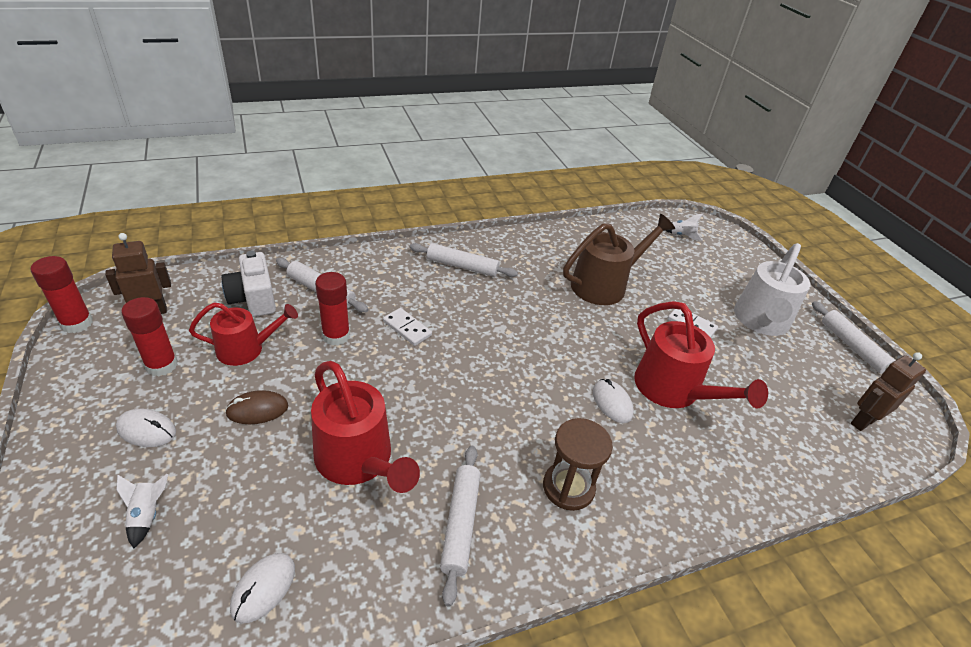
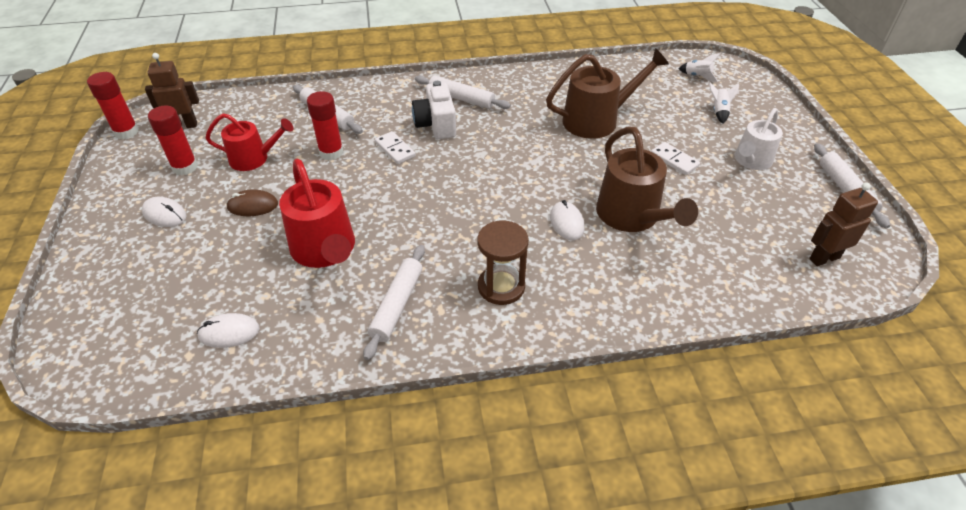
camera: 15 degrees right, 5 degrees up
white rocket [116,474,168,548] -> white rocket moved to [709,82,739,124]
white camera [221,251,276,317] -> white camera moved to [412,81,456,139]
white mouse [230,553,295,624] -> white mouse turned 45 degrees clockwise [197,313,260,348]
red watering can [634,301,768,408] -> brown watering can [596,126,698,232]
white watering can [734,243,810,336] -> white watering can [735,108,783,170], size x0.66

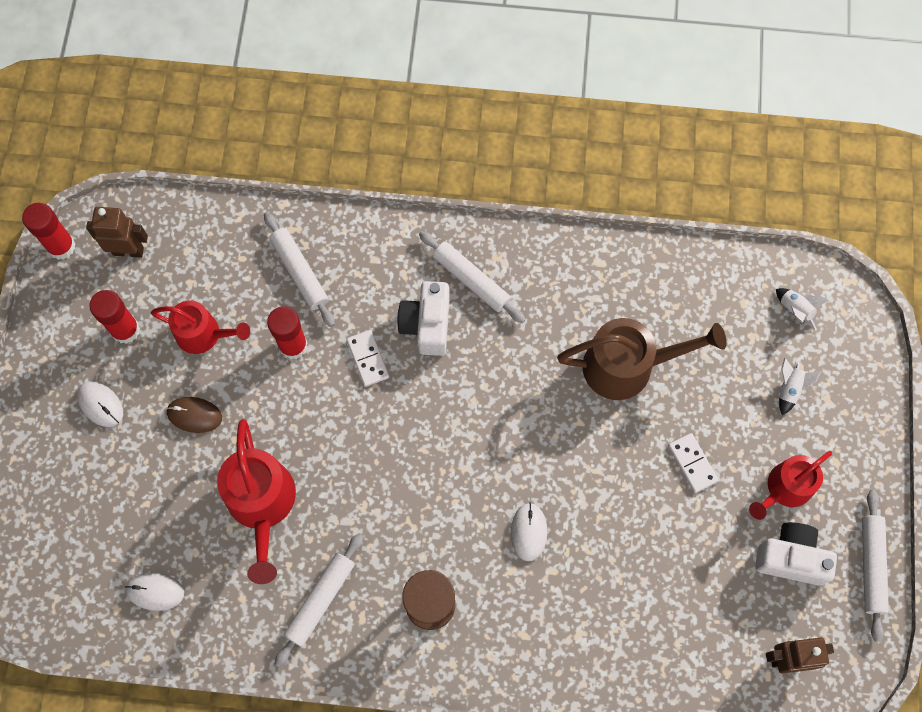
camera: 15 degrees right, 25 degrees up
brown watering can [596,126,698,232] -> none
white watering can [735,108,783,170] -> red watering can [749,451,832,520]
none -> white camera [755,522,837,586]

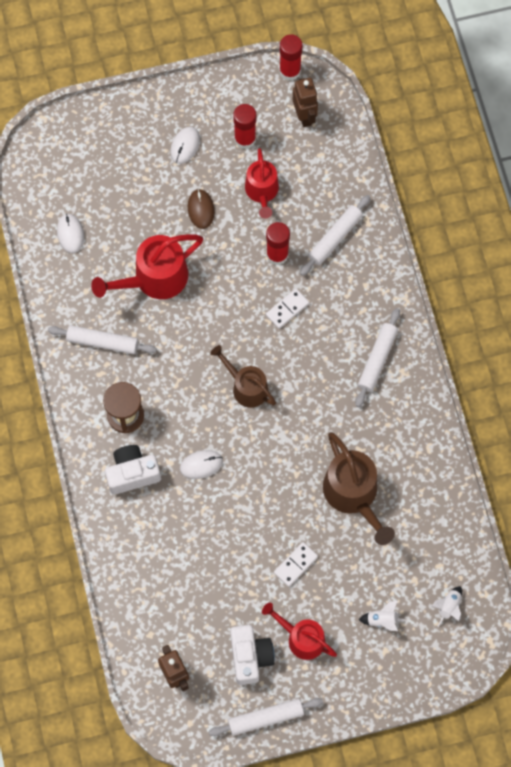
camera: 70 degrees right, 0 degrees up
white camera [397,281,450,356] -> white camera moved to [105,445,161,495]
none -> brown watering can [210,345,276,408]

